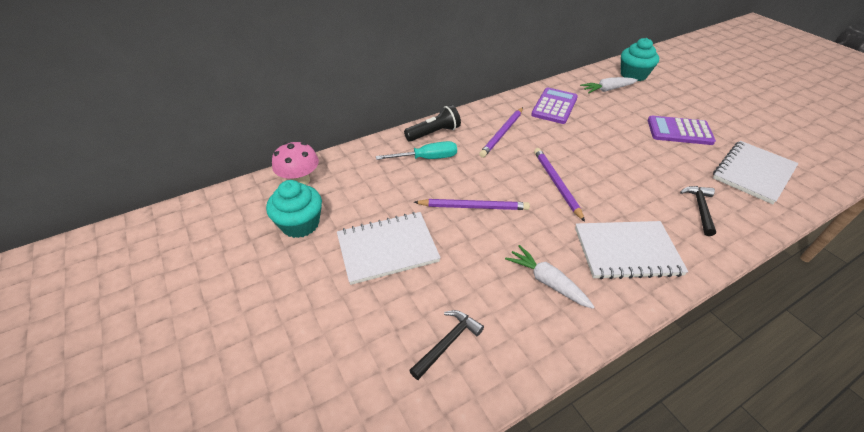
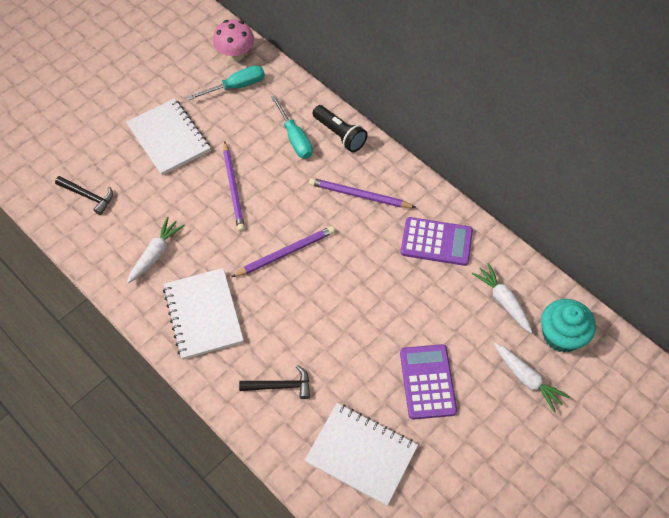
camera: 75 degrees right, 15 degrees up
turquoise cupcake [266,180,322,238] -> none
none -> turquoise screwdriver [187,65,265,100]
none -> white carrot [494,343,570,413]

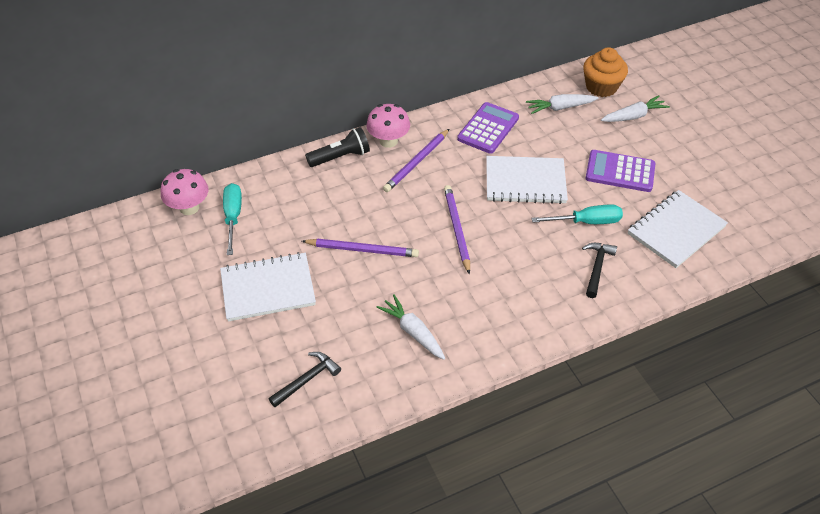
camera: 70 degrees left, 10 degrees down
white notebook [163,268,244,360] -> white notebook moved to [486,156,568,204]
turquoise screwdriver [271,95,313,159] -> turquoise screwdriver moved to [531,204,623,224]
turquoise cupcake [541,299,596,352] -> orange cupcake [583,47,628,97]
none -> pink mushroom [366,104,410,148]

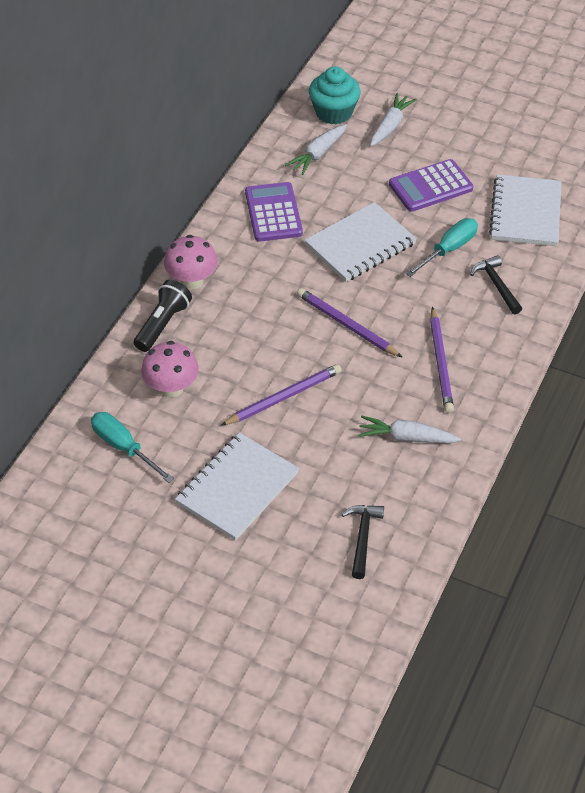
camera: 40 degrees left, 0 degrees up
pink mushroom [161,169,209,215] -> pink mushroom moved to [141,341,199,398]
purple pencil [383,129,449,192] -> purple pencil moved to [430,307,454,413]
orange cupcake [583,47,628,97] -> turquoise cupcake [309,66,361,124]

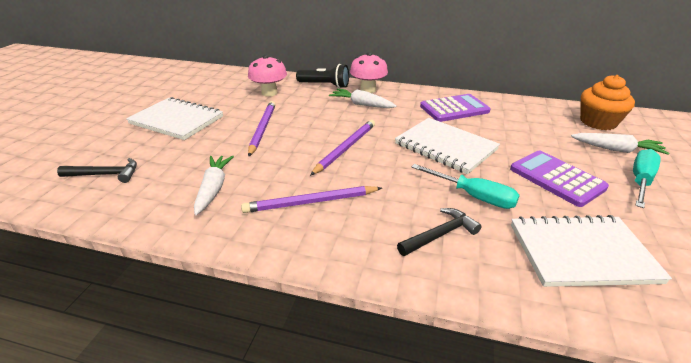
camera: 80 degrees right, 15 degrees down
turquoise screwdriver [91,412,174,483] -> turquoise screwdriver moved to [633,149,661,208]
purple pencil [221,364,342,426] -> purple pencil turned 135 degrees counterclockwise [248,101,276,157]
white carrot [285,124,347,175] -> white carrot moved to [329,88,397,108]
turquoise cupcake [309,66,361,124] -> orange cupcake [580,75,635,130]

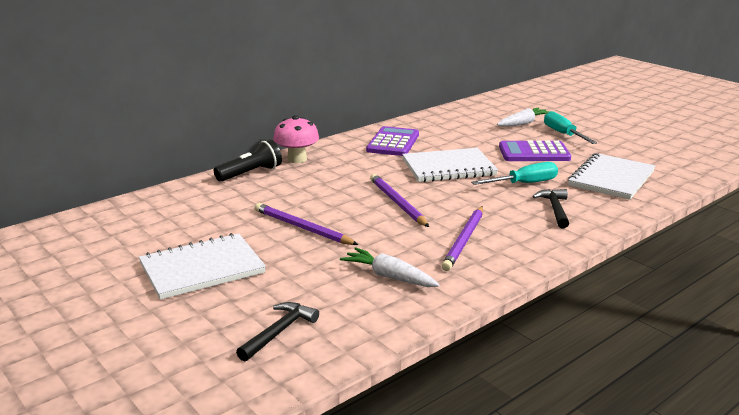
camera: 55 degrees left, 10 degrees down
pink mushroom [248,55,287,96] -> none
white carrot [329,88,397,108] -> none
orange cupcake [580,75,635,130] -> none

